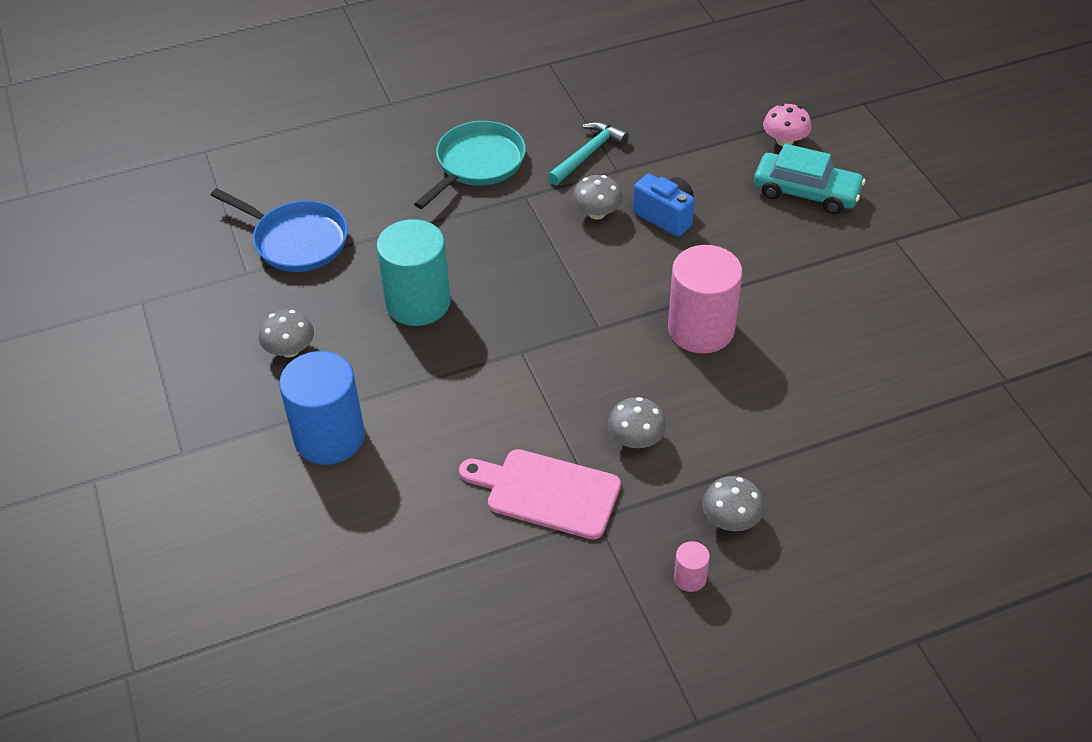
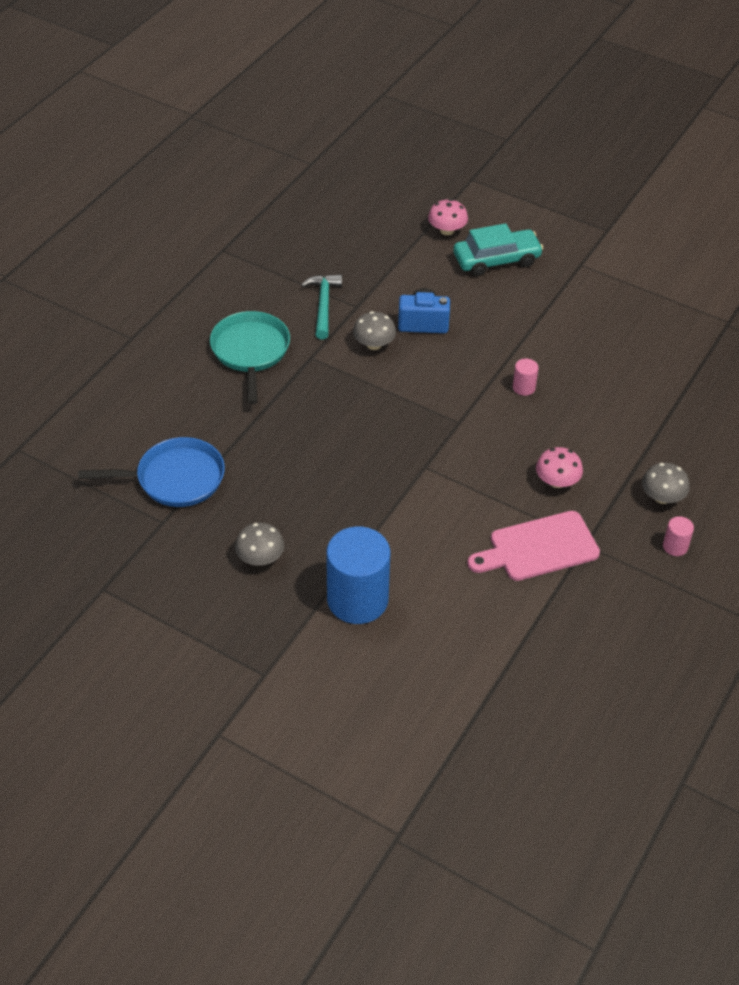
camera: 40 degrees left, 0 degrees up
turquoise cylinder [376,219,451,326] -> none
grey mushroom [607,397,666,448] -> pink mushroom [536,447,583,488]
pink cylinder [668,245,742,353] -> pink cylinder [513,358,539,396], size x0.42

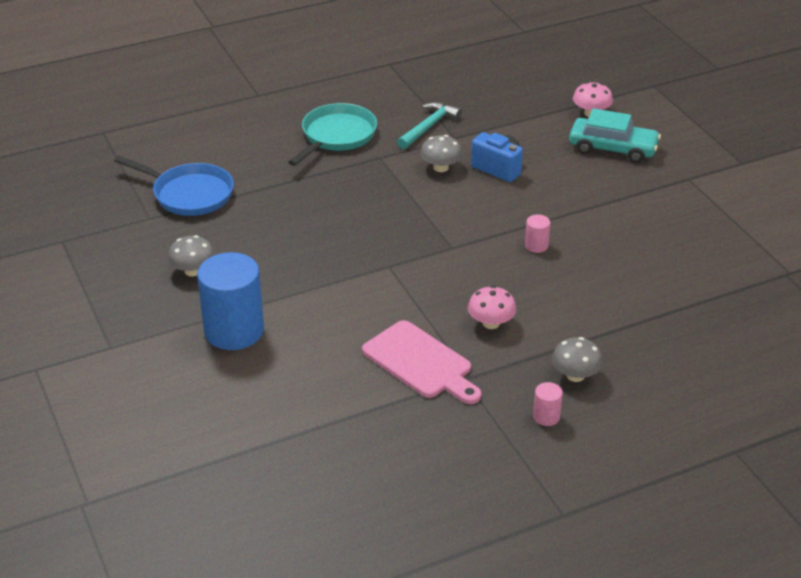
camera: 35 degrees right, 10 degrees down
pink cutting board [467,511,600,581] -> pink cutting board turned 150 degrees counterclockwise [362,320,481,404]

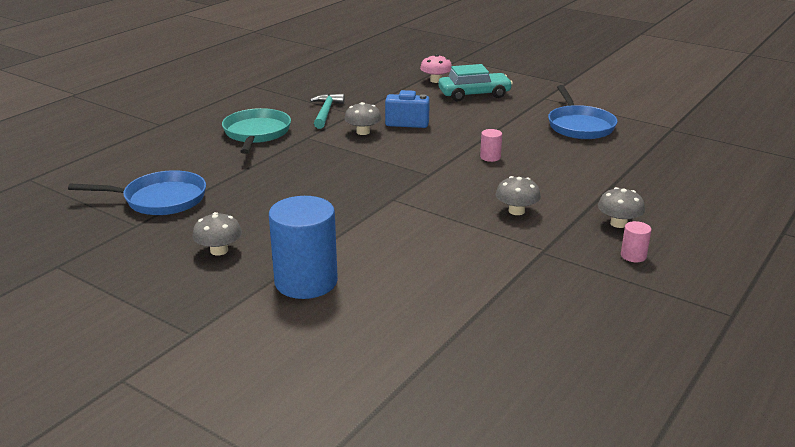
camera: 30 degrees left, 10 degrees down
pink cutting board [362,320,481,404] -> none
pink mushroom [468,286,516,329] -> grey mushroom [495,176,541,215]
none -> blue pan [548,85,618,139]

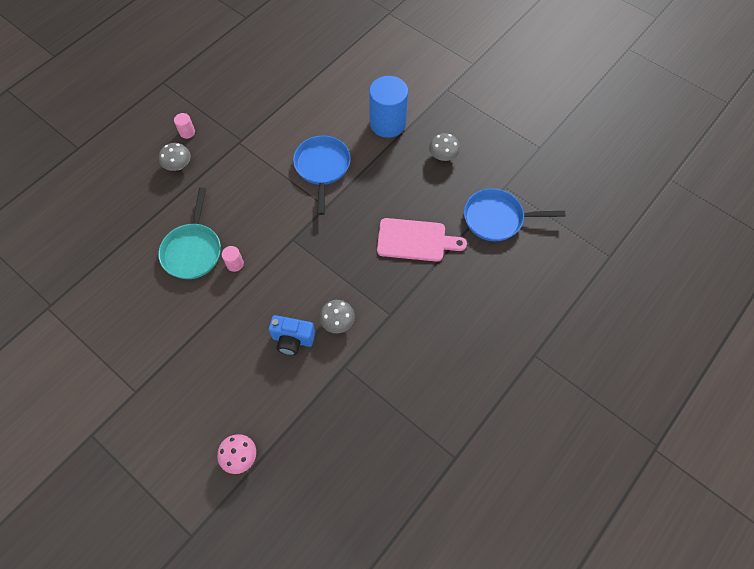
camera: 175 degrees left, 35 degrees up
turquoise pan [222,108,291,154] -> turquoise pan moved to [158,187,221,279]
turquoise hammer [310,94,345,129] -> none
turquoise car [438,64,513,101] -> none
grey mushroom [495,176,541,215] -> none
blue pan [548,85,618,139] -> blue pan moved to [293,135,351,215]
none -> pink cutting board [377,218,467,262]

